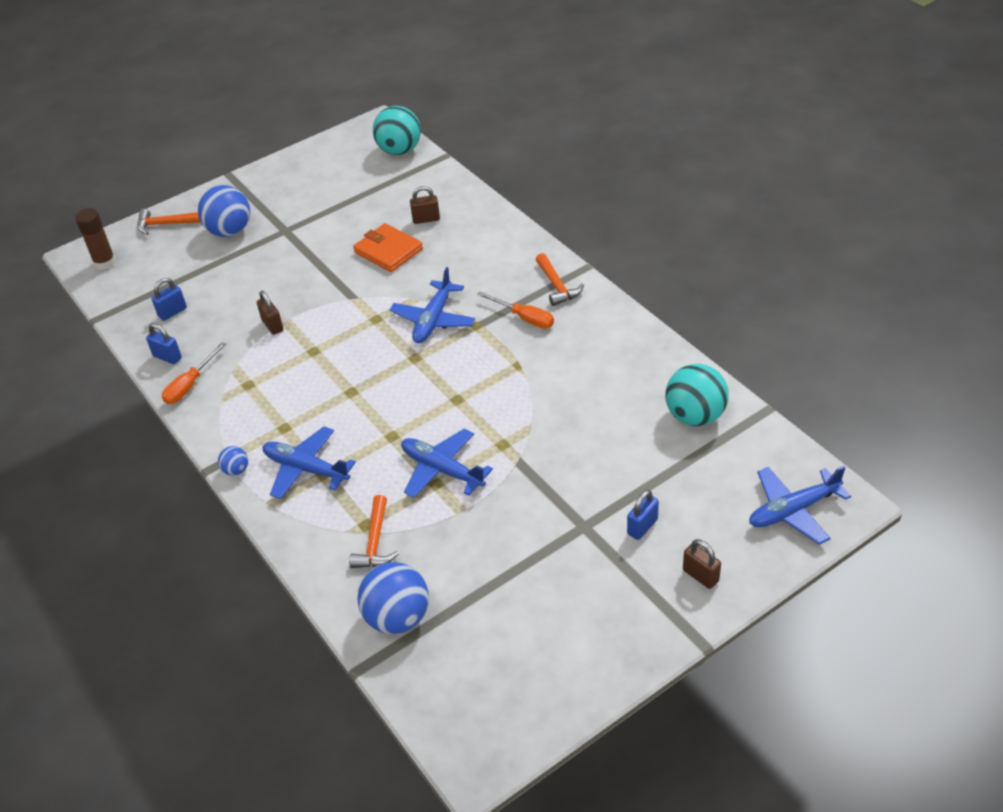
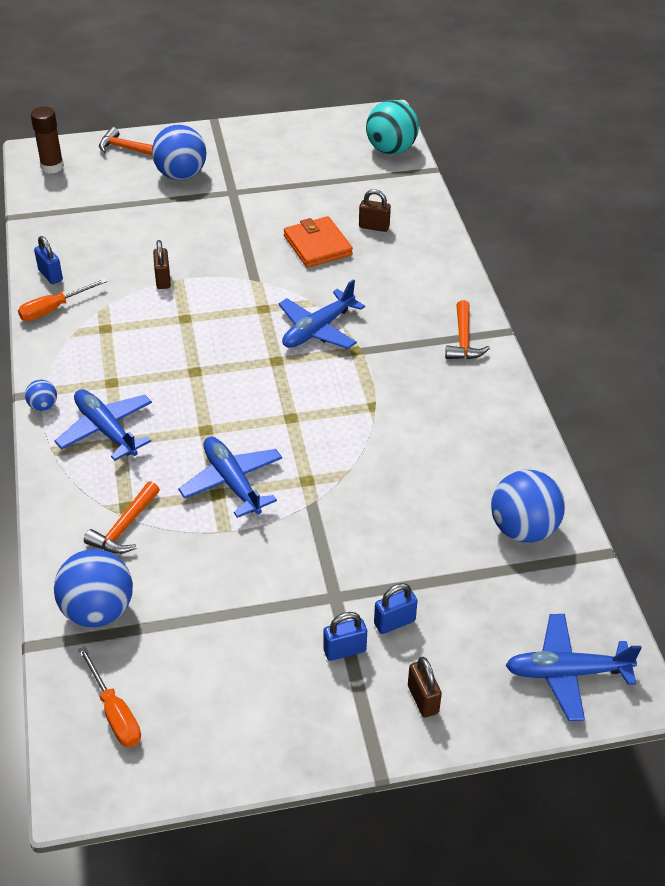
camera: 20 degrees right, 0 degrees up
blue padlock [151,278,187,321] -> blue padlock moved to [323,612,367,661]
orange screwdriver [477,291,554,329] -> orange screwdriver moved to [78,646,141,747]
turquoise ball [665,364,729,426] -> blue ball [491,470,565,543]

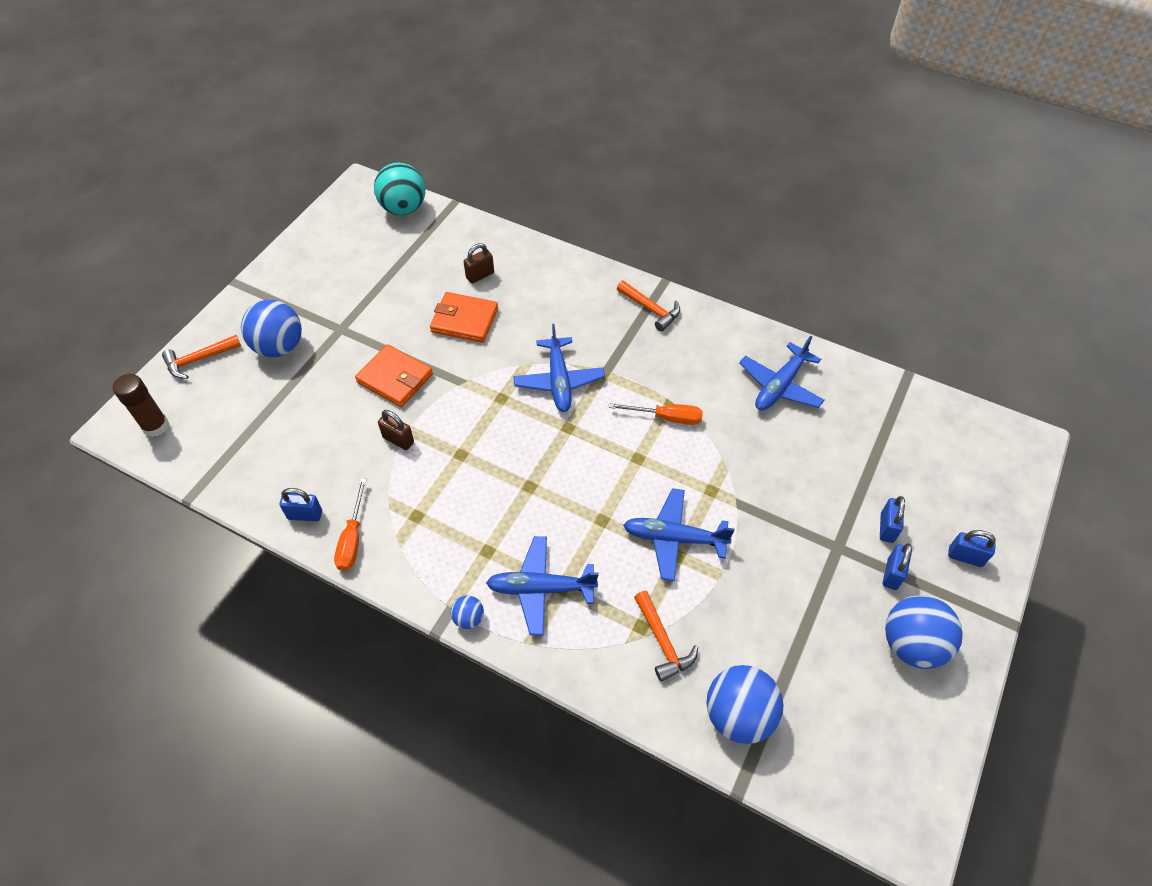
camera: 50 degrees left, 10 degrees up
orange screwdriver [78,646,141,747] -> orange screwdriver moved to [608,403,703,425]
brown padlock [408,657,442,718] -> blue padlock [948,530,996,567]
blue ball [491,470,565,543] -> blue ball moved to [885,595,963,669]
blue plane [505,614,642,721] -> blue plane moved to [739,336,825,411]
none -> orange wallet [355,344,433,407]

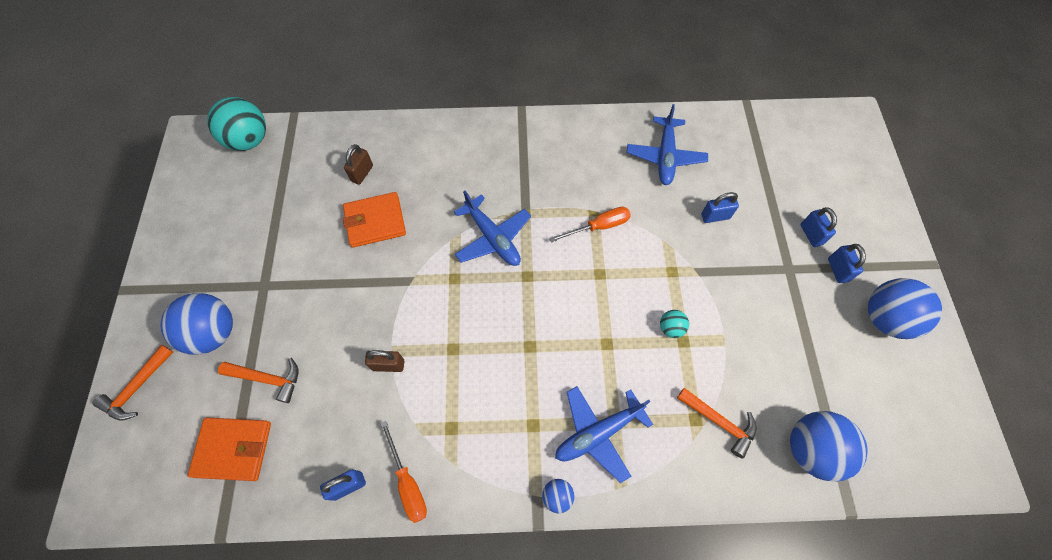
camera: 30 degrees left, 10 degrees up
brown glue stick [113,374,169,437] -> none
orange wallet [355,344,433,407] -> orange wallet moved to [188,417,271,481]
orange hammer [617,281,680,331] -> orange hammer moved to [218,358,298,403]
blue plane [623,488,735,581] -> turquoise ball [660,310,689,338]
blue padlock [948,530,996,567] -> blue padlock moved to [701,192,739,223]

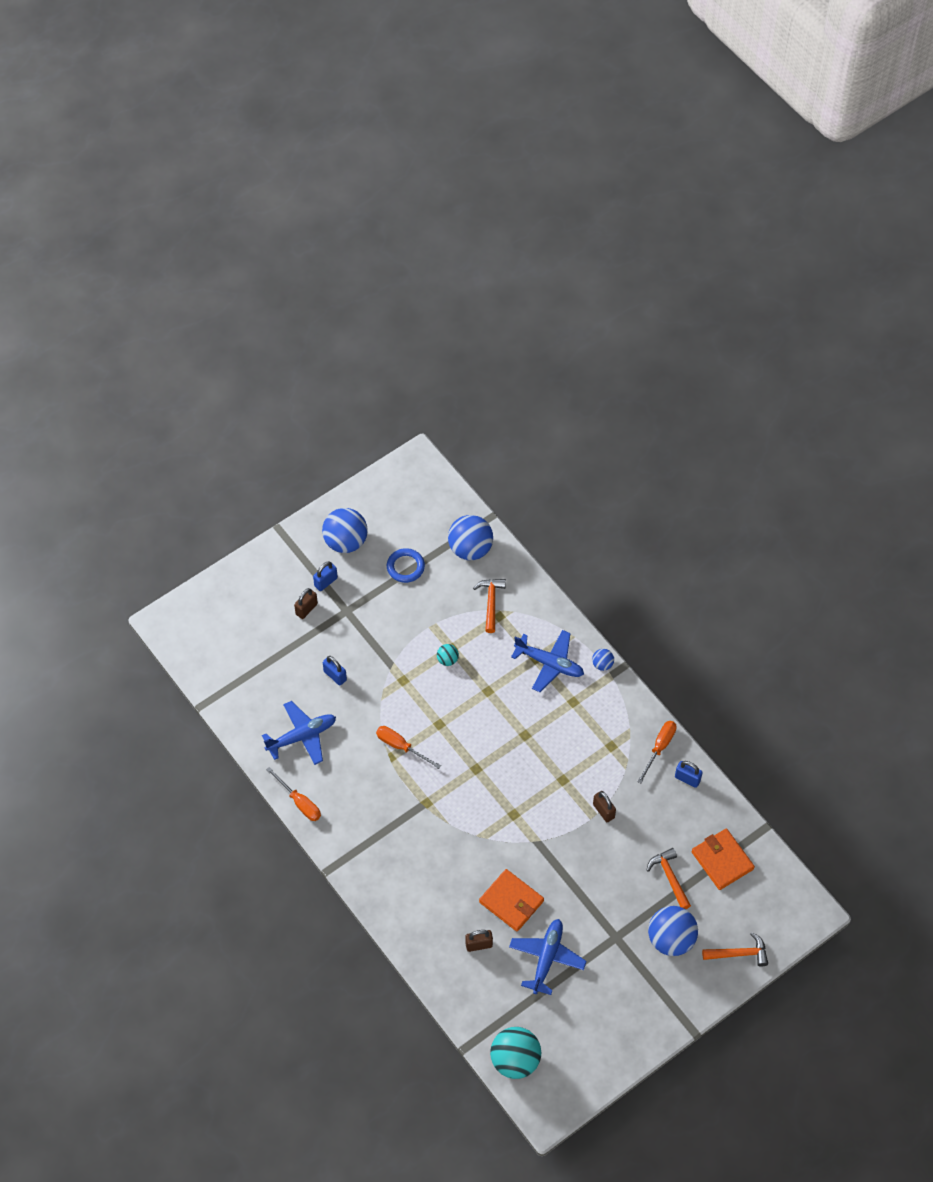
camera: 125 degrees left, 5 degrees down
blue plane [454,190,531,266] -> blue plane moved to [509,919,587,995]
blue padlock [800,207,837,247] -> brown padlock [294,588,318,619]
none -> orange screwdriver [266,767,321,821]
none -> blue ring [387,548,425,583]

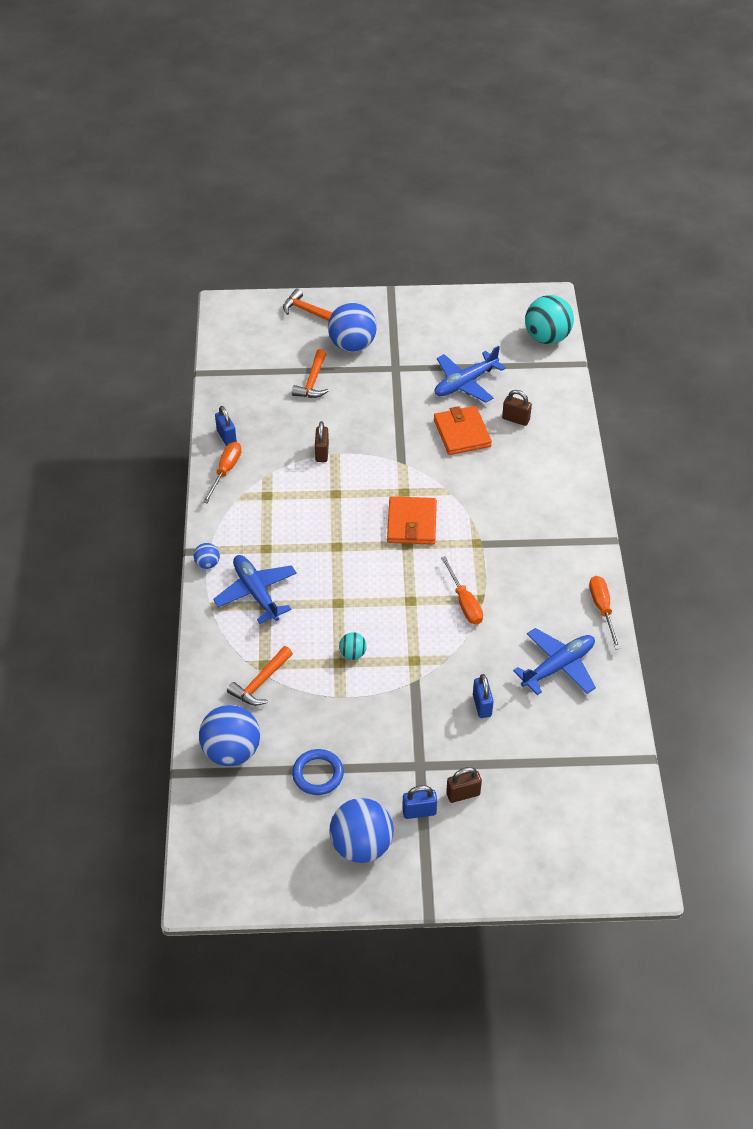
camera: 145 degrees left, 10 degrees down
blue plane [262,701,336,765] -> blue plane turned 135 degrees clockwise [513,628,596,695]
orange screwdriver [637,721,677,783] -> orange screwdriver turned 135 degrees clockwise [203,442,242,503]
orange wallet [692,829,755,890] -> orange wallet moved to [387,496,437,545]

